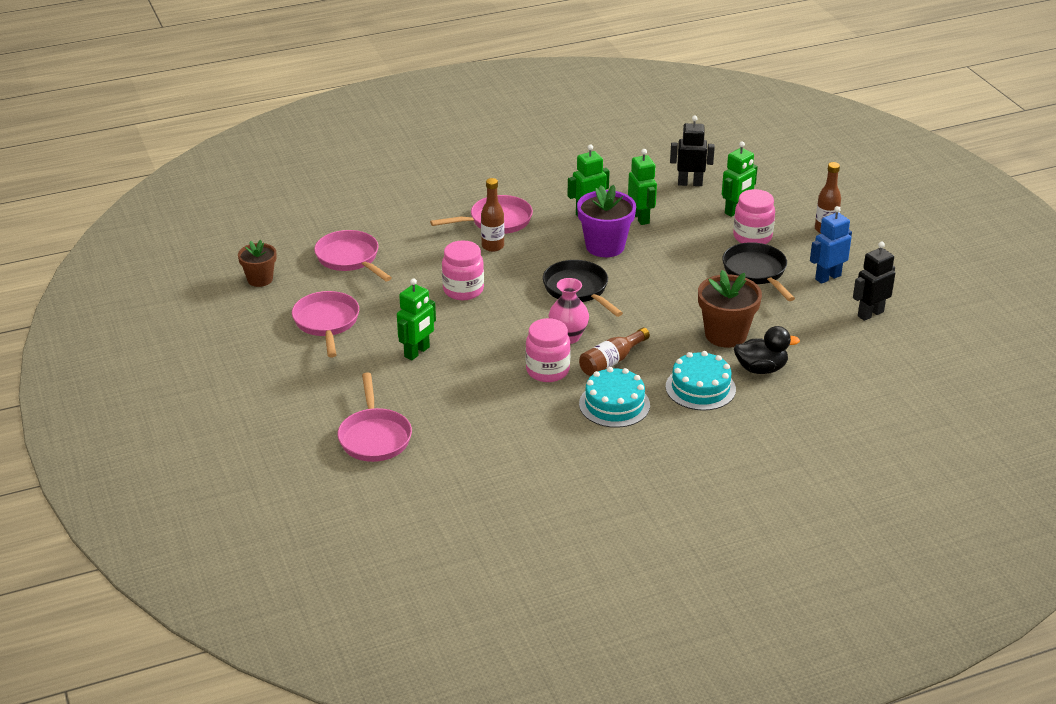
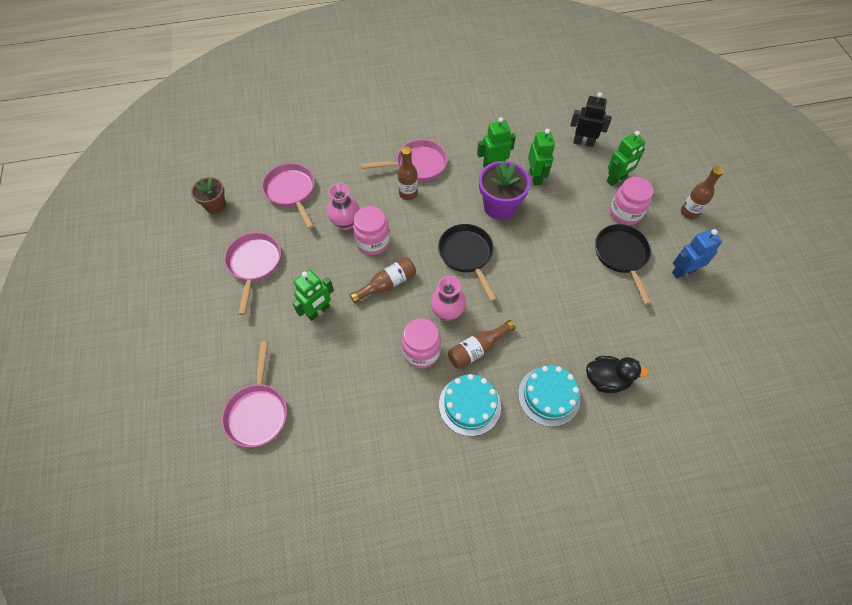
camera: 10 degrees right, 25 degrees up
brown flower pot [698,270,762,348] -> none
black robot [853,242,895,321] -> none
none -> pink vase [327,183,359,230]
none -> brown bottle [350,257,416,303]

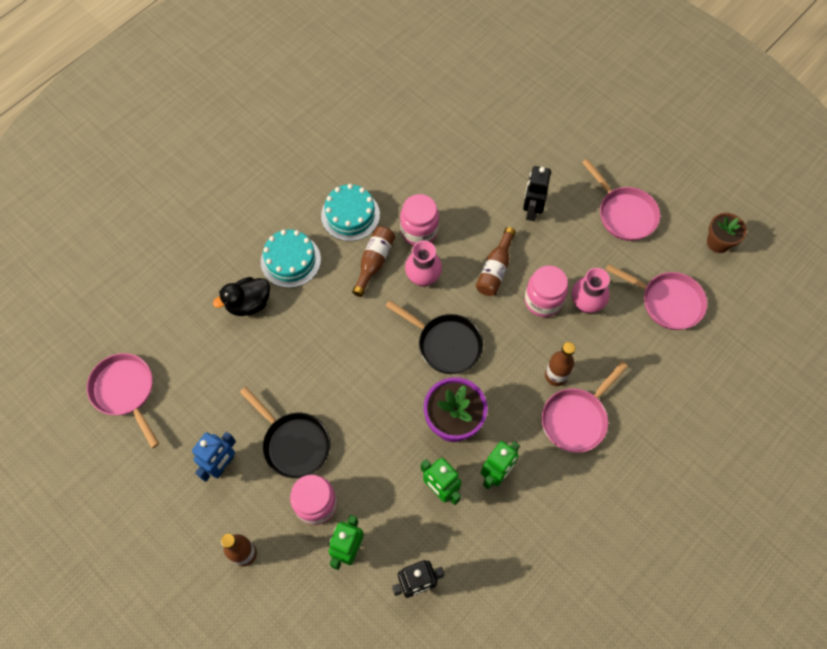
camera: 145 degrees right, 5 degrees up
pink pan [222,342,287,447] -> pink pan moved to [87,353,159,448]
green robot [293,269,334,321] -> black robot [523,166,551,221]

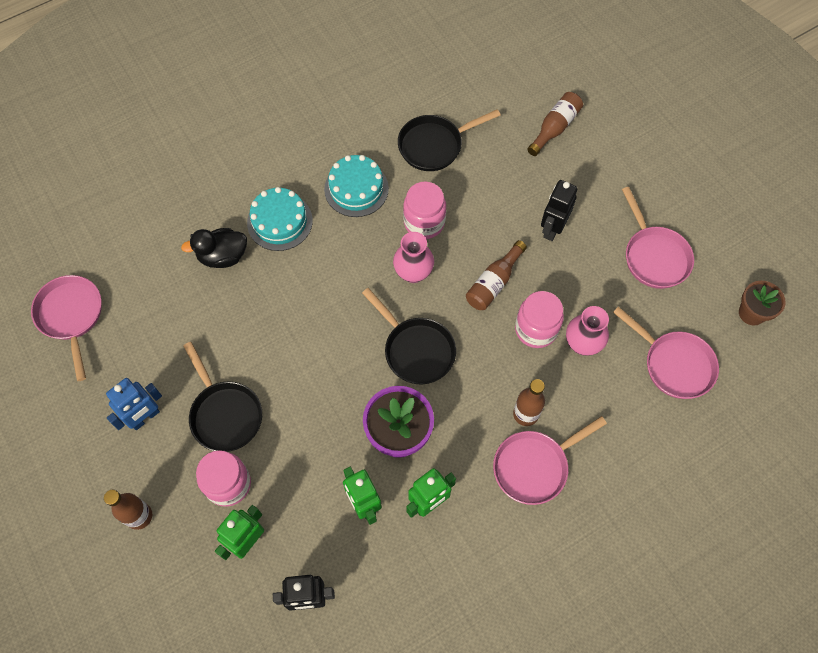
camera: 15 degrees right, 0 degrees up
brown bottle [352,226,395,297] -> brown bottle moved to [527,92,583,156]
none -> black pan [398,109,500,171]

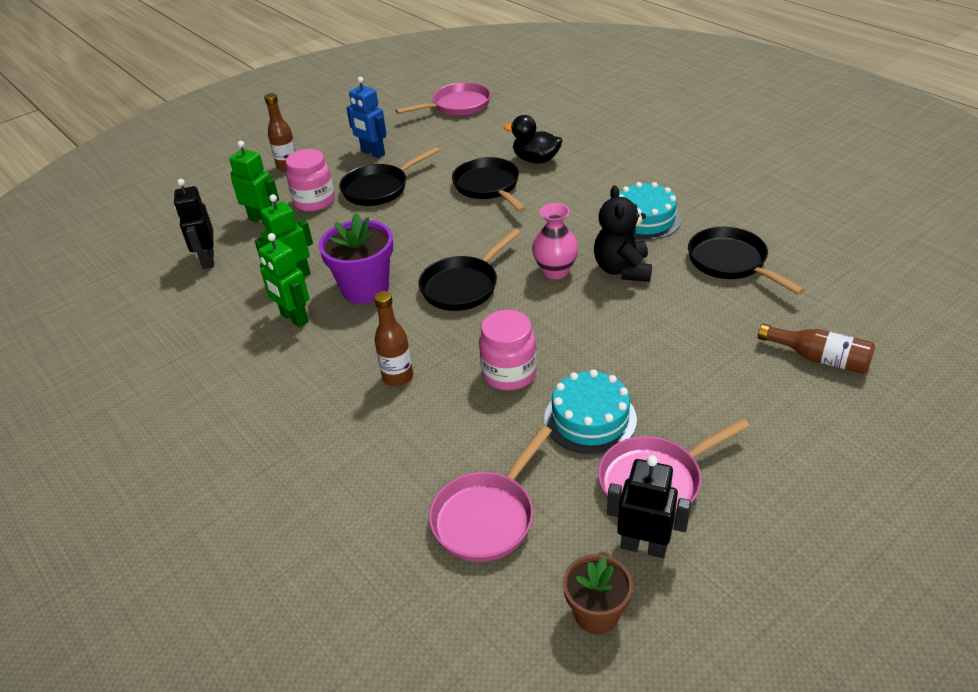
camera: 85 degrees right, 25 degrees down
black duck [181,228,247,268] -> black duck turned 45 degrees counterclockwise [504,115,562,163]
turquoise cake [247,187,313,251] -> turquoise cake moved to [544,369,637,454]
pink jar [403,182,446,239] -> black teddy bear [594,186,652,282]
brown bottle [466,240,527,310] -> none
pink pan [493,416,607,505] -> none
black robot [541,180,578,241] -> black robot moved to [607,455,691,558]
pink vase [566,306,609,356] -> none
none -> black pan [452,157,526,212]

